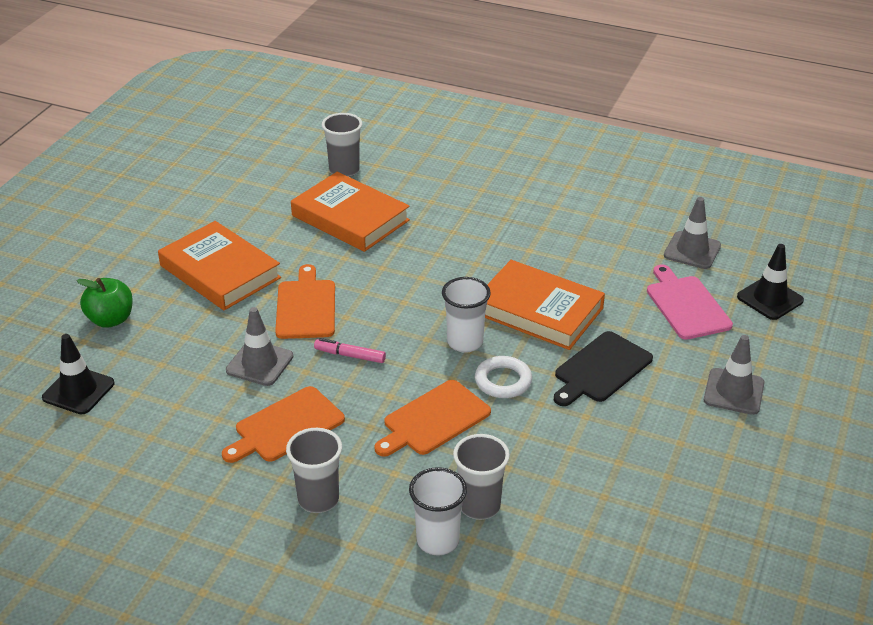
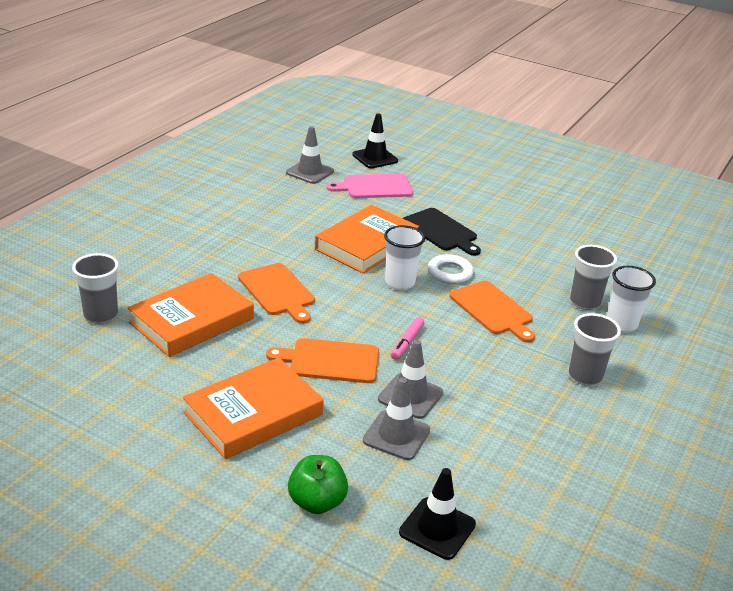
camera: 85 degrees left, 5 degrees down
orange cutting board [222,386,345,463] -> orange cutting board moved to [238,263,315,324]
grey traffic cone [704,335,765,415] -> grey traffic cone moved to [363,378,430,460]

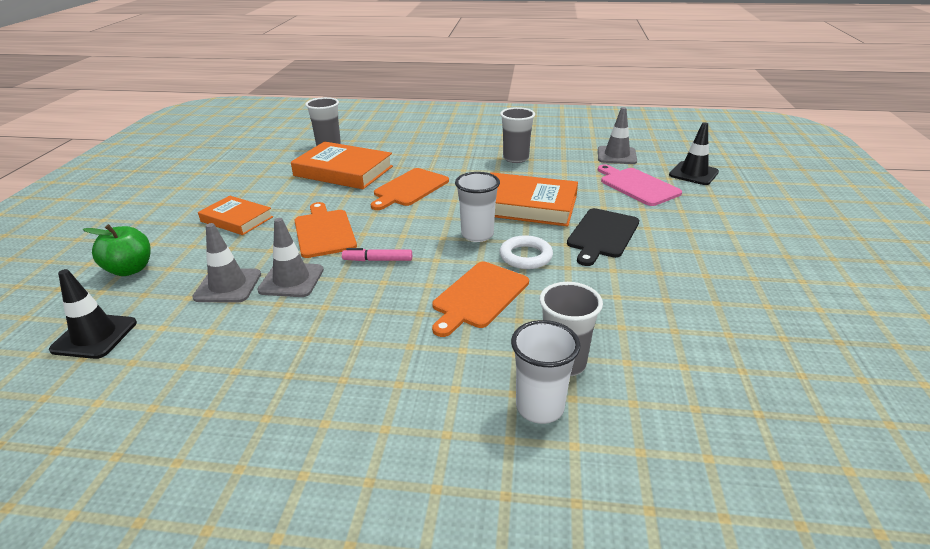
camera: 70 degrees right, 0 degrees up
orange book [183,357,324,459] -> orange book [198,196,273,235], size x0.62
grey cup [569,313,621,386] -> grey cup moved to [500,107,535,163]

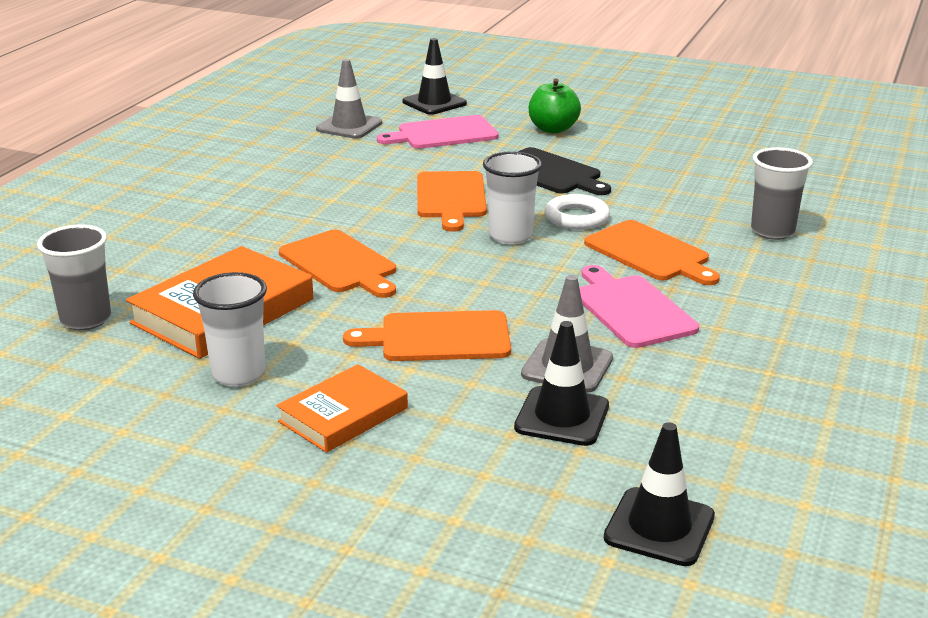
camera: 75 degrees left, 5 degrees down
green apple [83,224,151,276] -> green apple moved to [529,78,581,134]
grey traffic cone [192,223,261,303] -> black traffic cone [514,321,609,446]
pink marker [342,248,412,261] -> none
orange book [490,172,578,226] -> orange cutting board [417,171,487,232]
grey cup [500,107,535,163] -> none
white cup [511,320,581,424] -> white cup moved to [193,272,267,387]
none -> pink cutting board [579,265,699,348]

